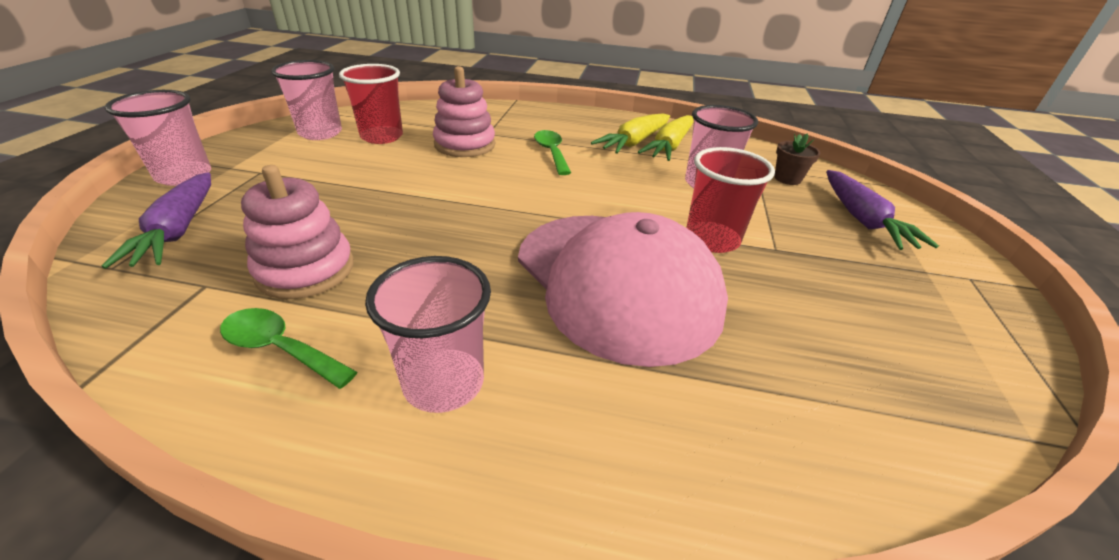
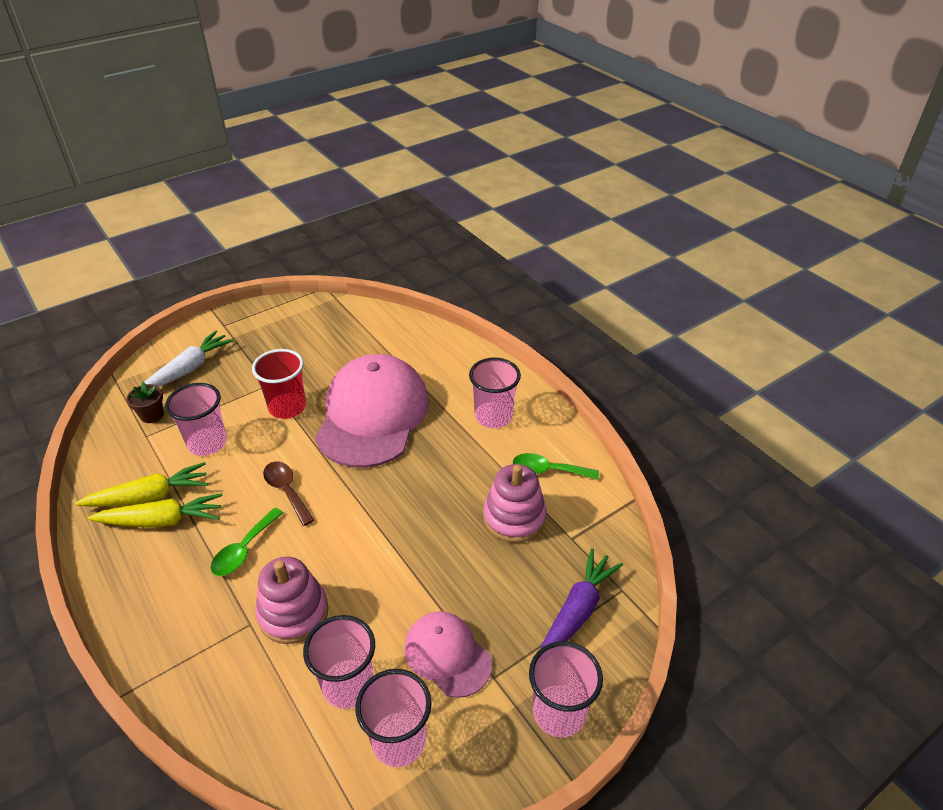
camera: 135 degrees left, 5 degrees up
green spoon [220,308,357,389] -> green spoon turned 120 degrees clockwise [513,453,599,480]
red cup [339,64,403,144] -> pink cup [303,615,375,709]
purple carrot [826,170,939,250] -> white carrot [144,330,233,387]
none -> brown spoon [263,462,314,526]
none -> pink cap [404,611,492,698]

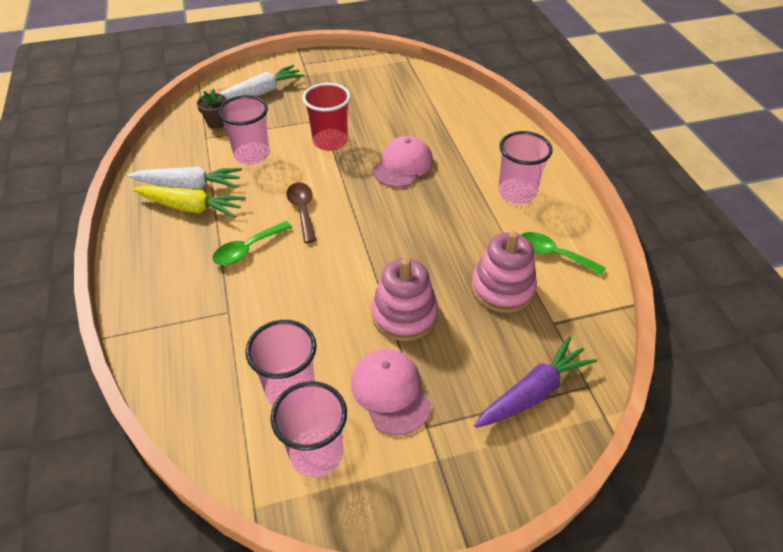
camera: 20 degrees right, 5 degrees up
yellow carrot [75,462,208,507] -> white carrot [128,167,242,190]
pink stacking toy [256,557,328,644] -> pink stacking toy moved to [371,258,438,341]
pink cap [315,354,429,468] -> pink cap [373,136,433,187], size x0.52
pink cup [529,641,603,737] -> none

